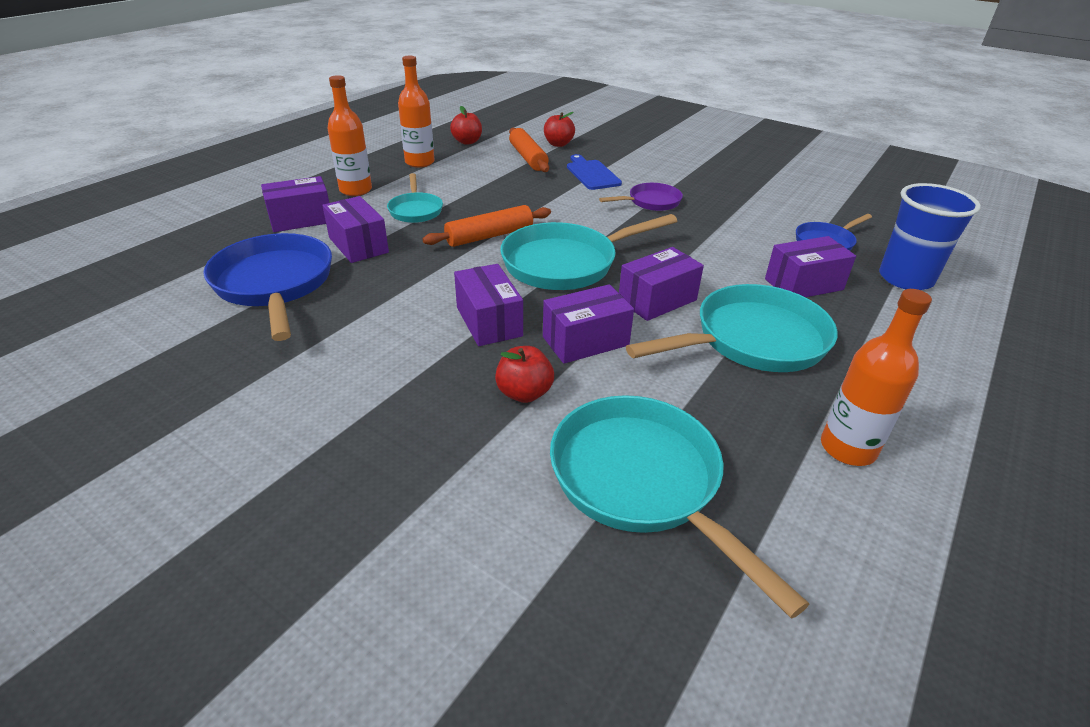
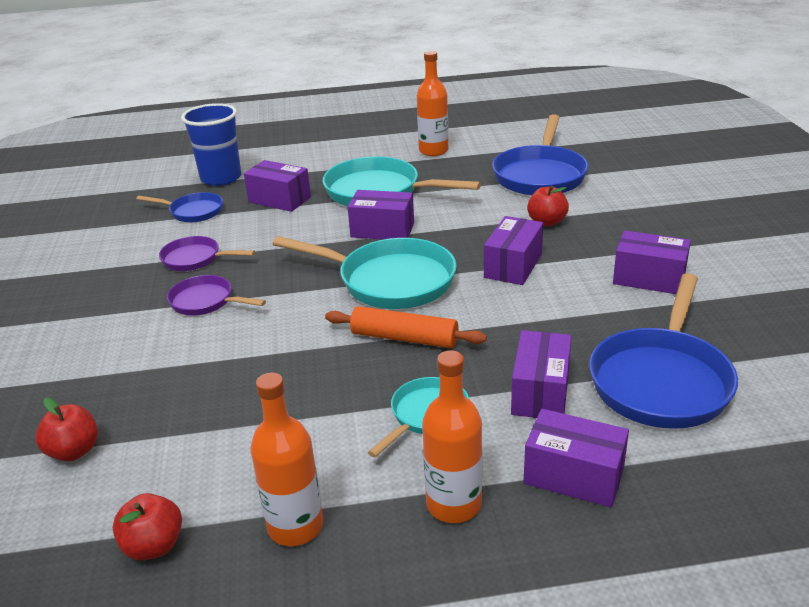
camera: 130 degrees left, 5 degrees down
orange rolling pin [509,128,549,172] -> none
purple box [543,284,634,364] -> purple box moved to [613,230,691,294]
turquoise pan [550,395,809,619] -> blue pan [492,114,588,196]
blue cutting board [567,154,622,190] -> none
none -> purple pan [159,236,255,271]

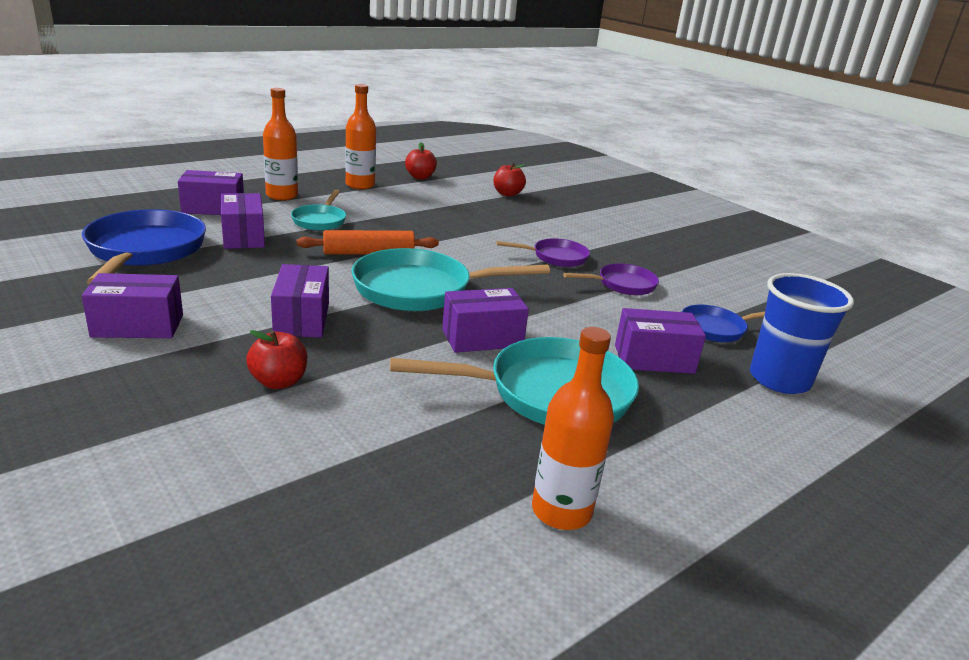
camera: 145 degrees right, 5 degrees down
blue pan [492,114,588,196] -> none

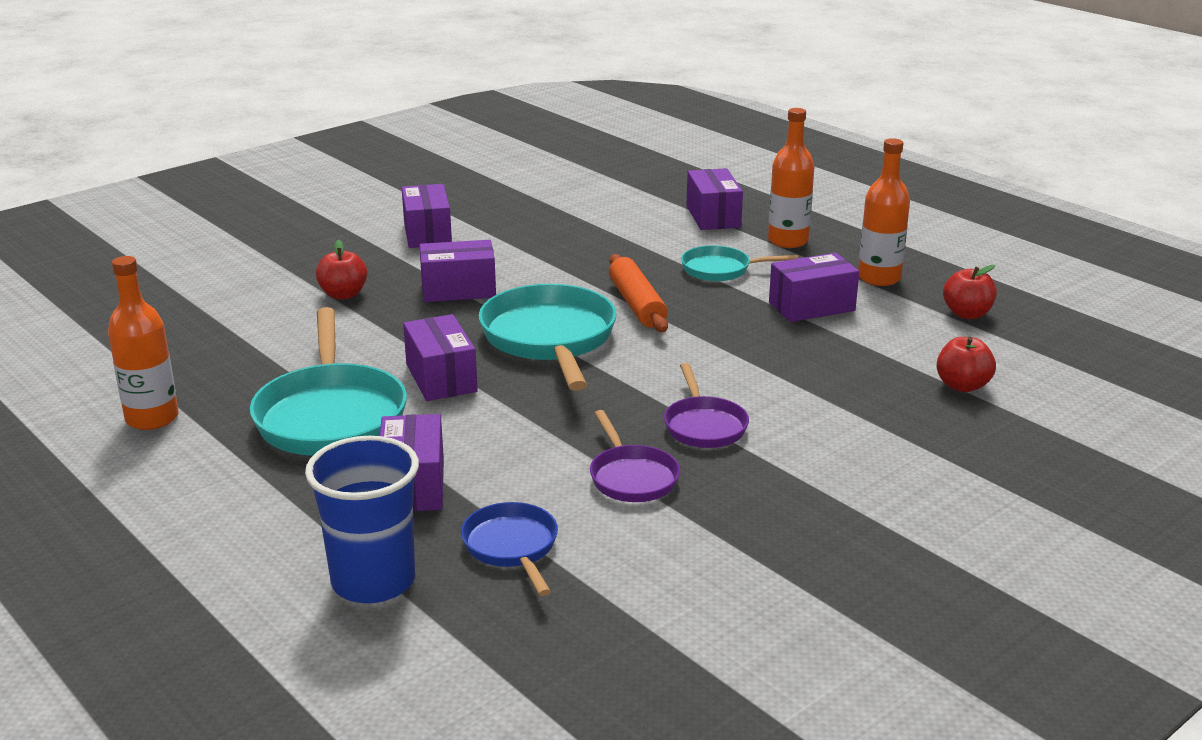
camera: 90 degrees right, 0 degrees up
blue pan [82,209,206,285] -> none
purple box [221,193,265,249] -> purple box moved to [769,253,859,322]

